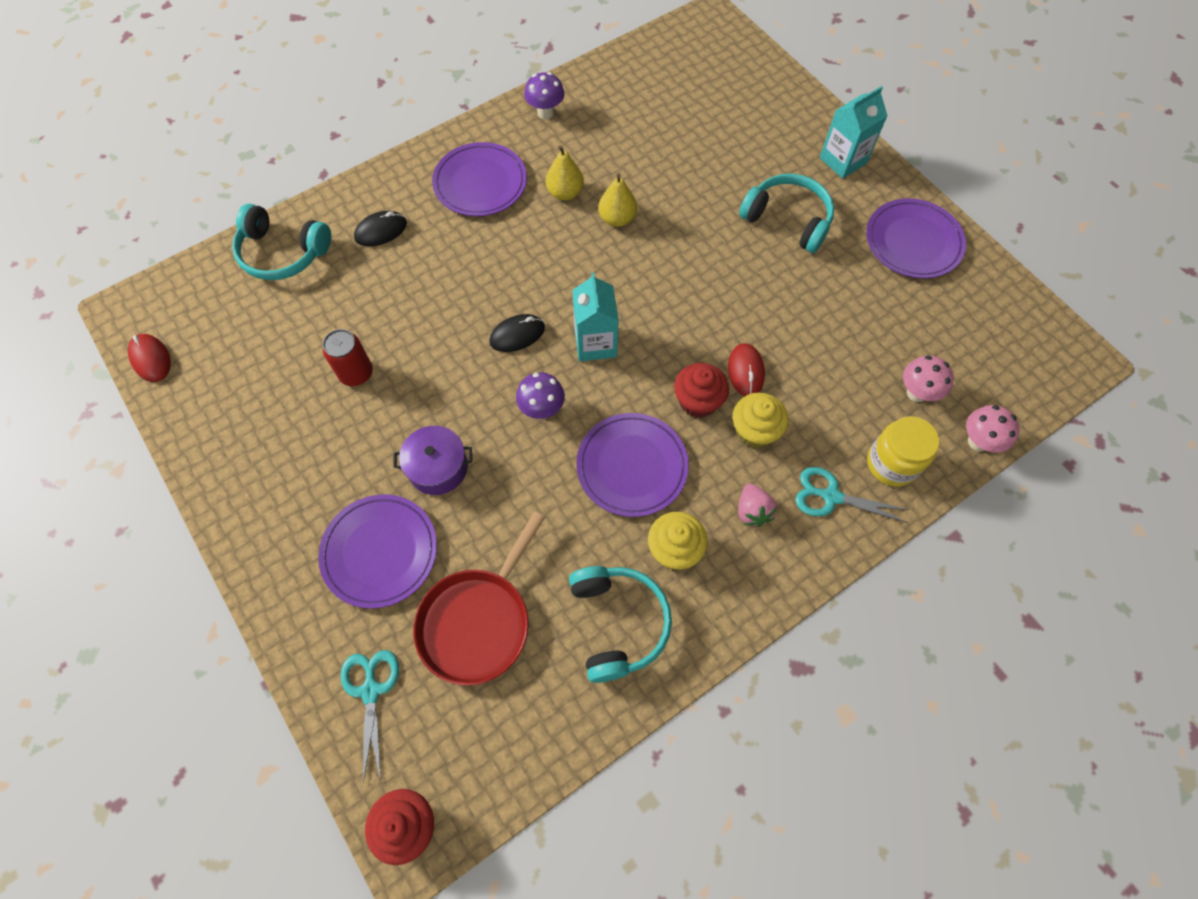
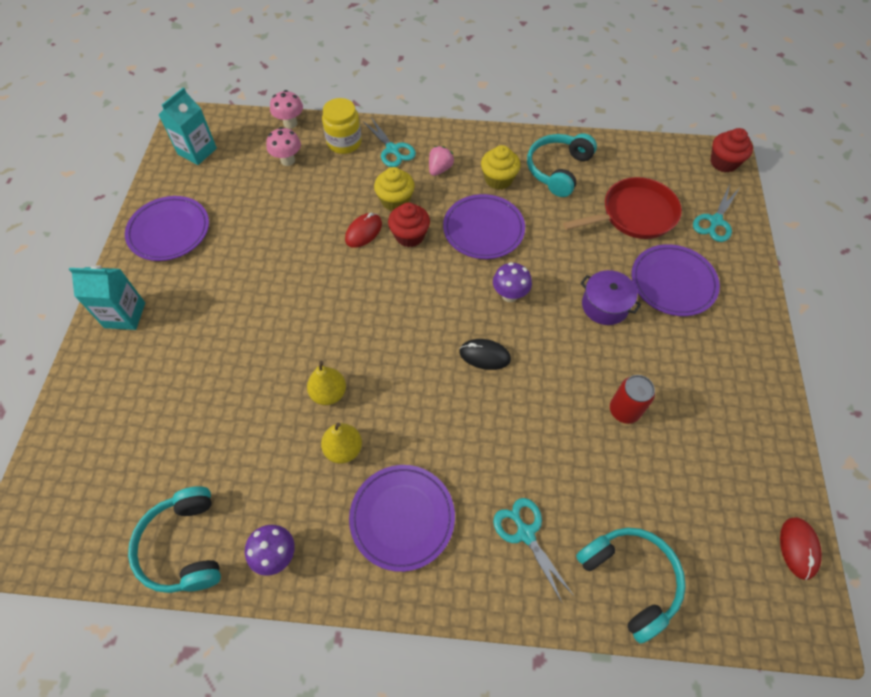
camera: 140 degrees left, 5 degrees down
black mouse [354,211,407,246] -> turquoise scissors [493,498,574,604]
turquoise carton [572,272,619,361] -> turquoise carton moved to [159,87,217,165]
turquoise headphones [739,174,834,253] -> turquoise headphones moved to [128,486,221,593]

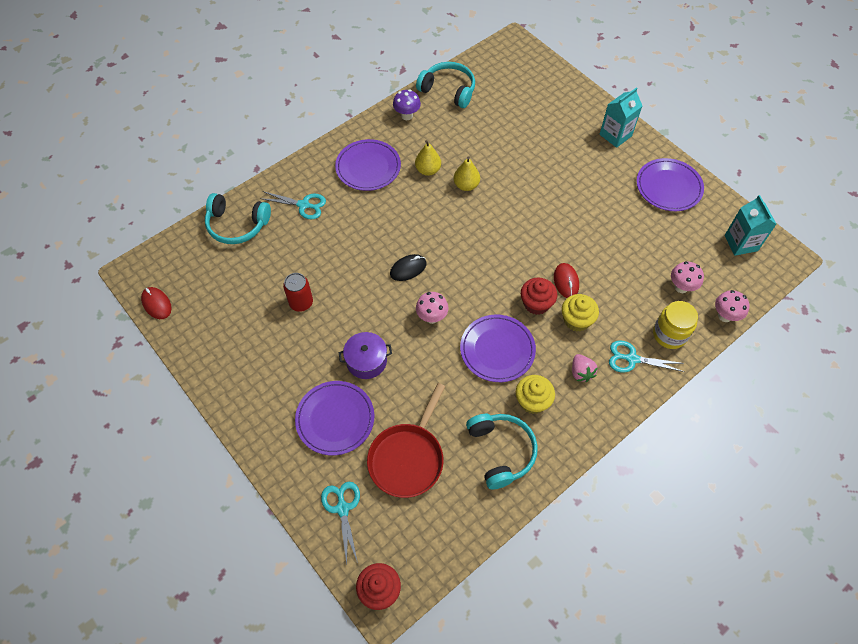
camera: 135 degrees right, 0 degrees up
purple mushroom [493,262,532,302] -> pink mushroom [416,292,449,324]

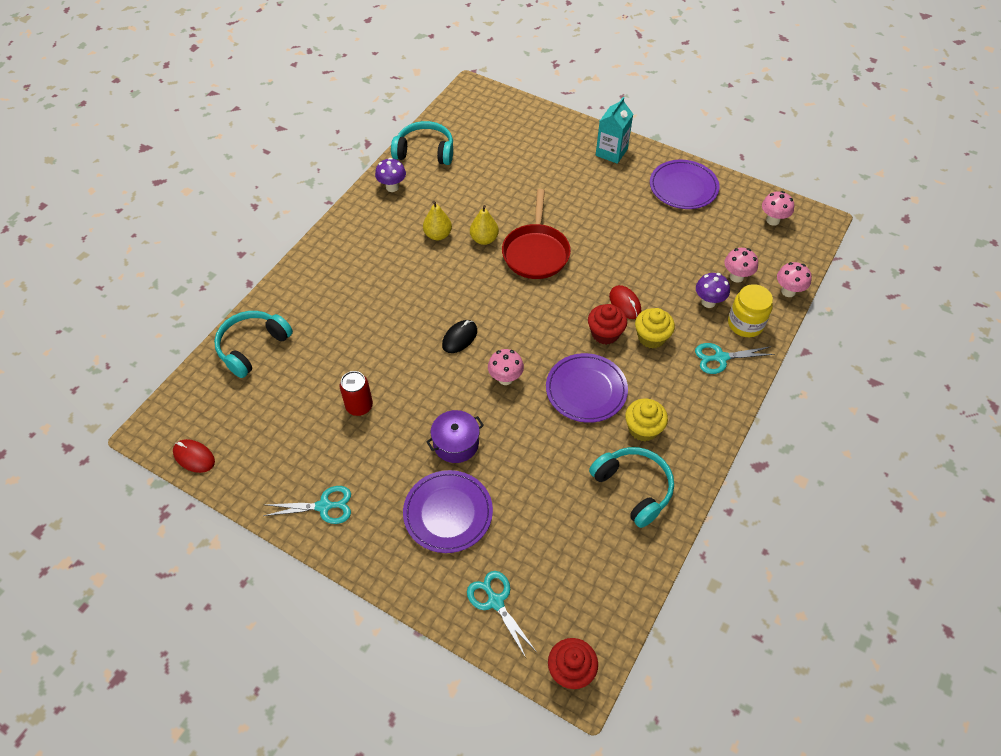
camera: 20 degrees left, 5 degrees down
turquoise headphones [205,193,271,244] -> turquoise headphones turned 135 degrees clockwise [214,311,293,378]
turquoise scissors [260,191,326,220] -> turquoise scissors moved to [264,486,351,524]
purple plate [335,139,401,191] -> none
red pan [367,383,445,498] -> red pan moved to [502,189,571,279]
pink strawberry [572,354,597,382] -> none
turquoise carton [725,195,777,256] -> pink mushroom [762,191,794,226]
none -> purple mushroom [696,273,730,308]

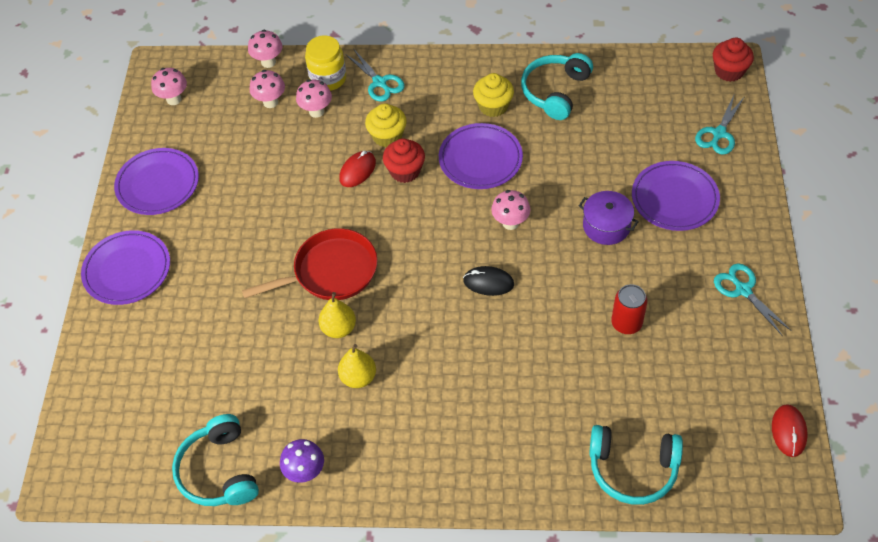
camera: 115 degrees left, 0 degrees up
turquoise carton [596,97,633,164] -> purple plate [81,230,170,305]
purple mushroom [696,273,730,308] -> pink mushroom [296,79,332,118]

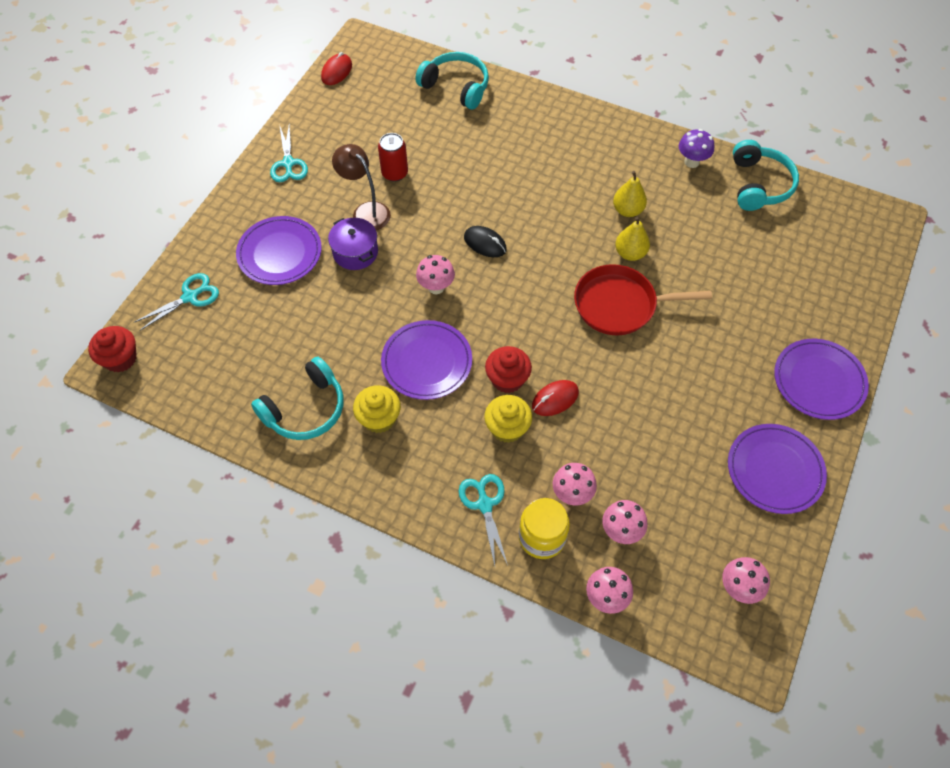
camera: 160 degrees left, 5 degrees up
none -> brown lamp [332,144,391,230]

